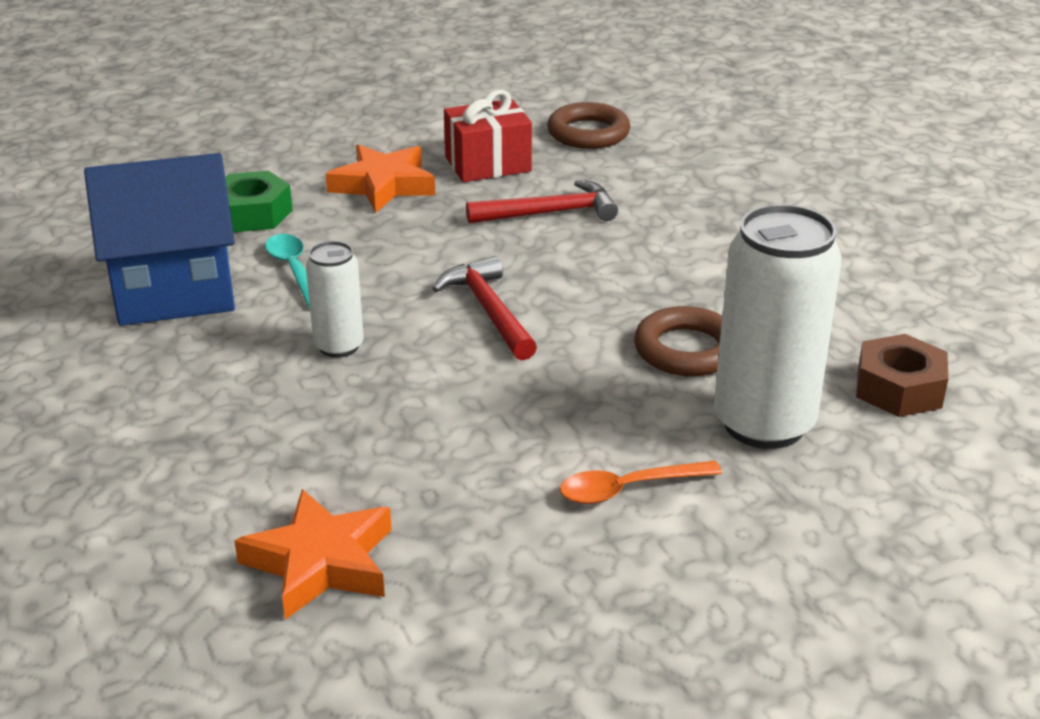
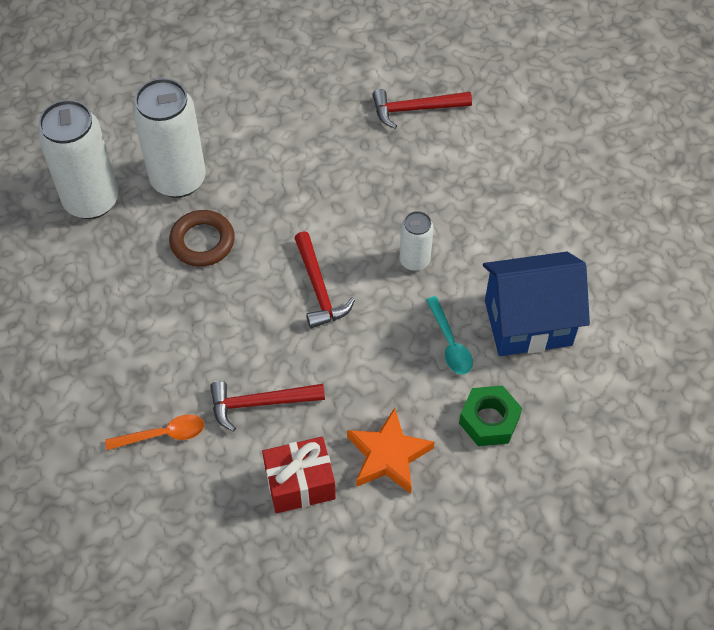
camera: 175 degrees left, 25 degrees up
orange star [234,489,392,620] -> red hammer [372,89,472,129]
brown ring [547,102,630,149] -> none
orange spoon [560,461,722,504] -> orange spoon moved to [105,414,204,450]
brown nut [856,334,948,417] -> white can [38,100,118,219]

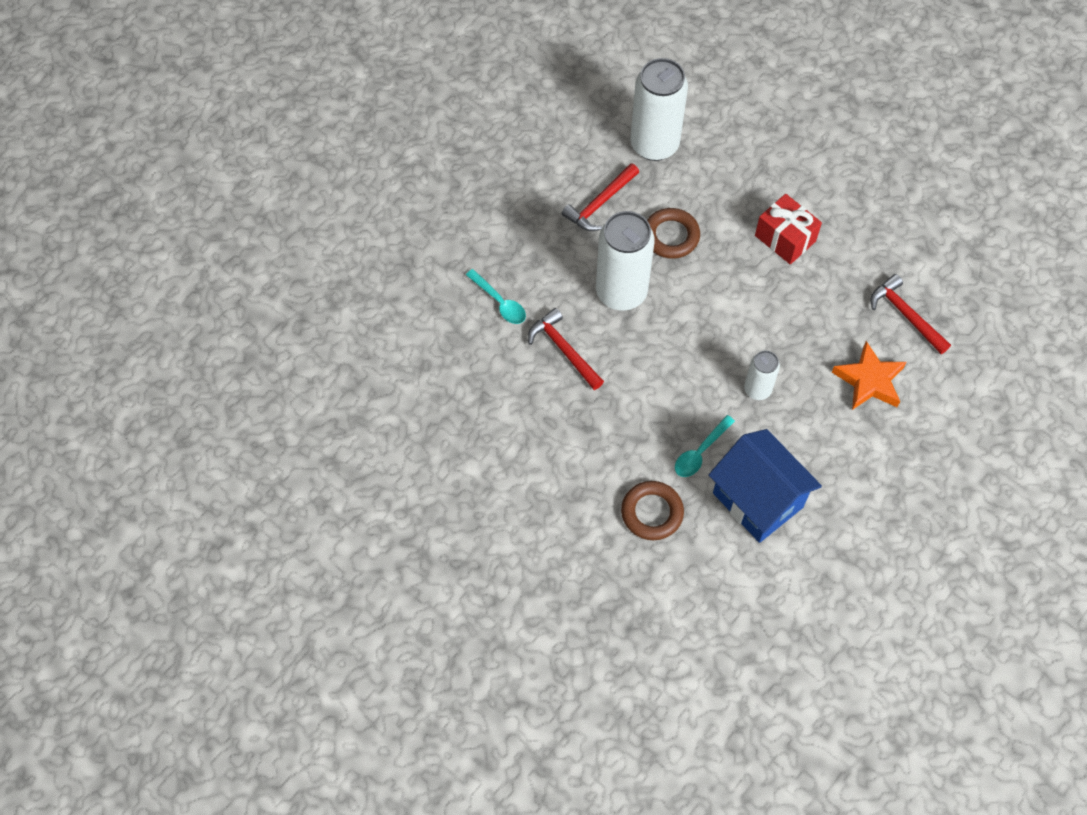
camera: 60 degrees right, 5 degrees up
orange spoon [105,414,204,450] -> turquoise spoon [466,269,526,324]
white can [133,78,206,198] -> white can moved to [596,211,654,311]
red gift [262,437,336,513] -> red gift moved to [755,194,822,265]
red hammer [295,231,355,329] -> red hammer moved to [561,163,639,231]
orange star [347,408,435,494] -> orange star moved to [832,341,906,410]
green nut [459,385,522,446] -> brown ring [621,481,684,540]

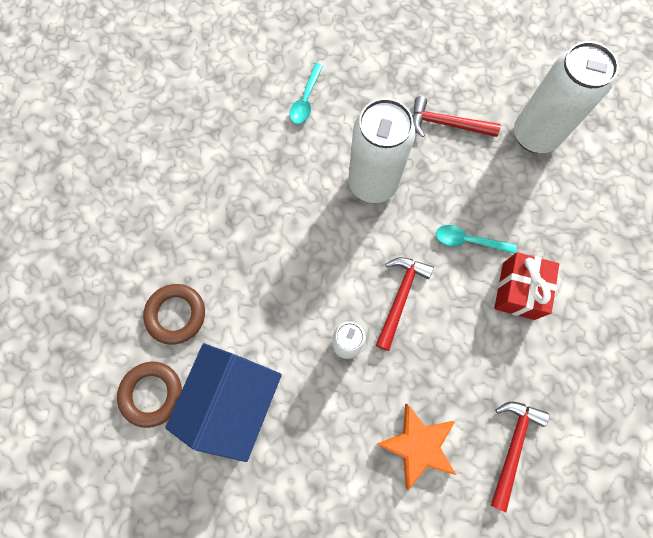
camera: 60 degrees right, 10 degrees up
red hammer [528,308,604,390] -> red hammer moved to [376,257,434,351]
brown ring [647,208,700,259] -> brown ring moved to [117,362,182,428]
turquoise spoon [675,415,735,477] -> turquoise spoon moved to [436,225,516,254]

